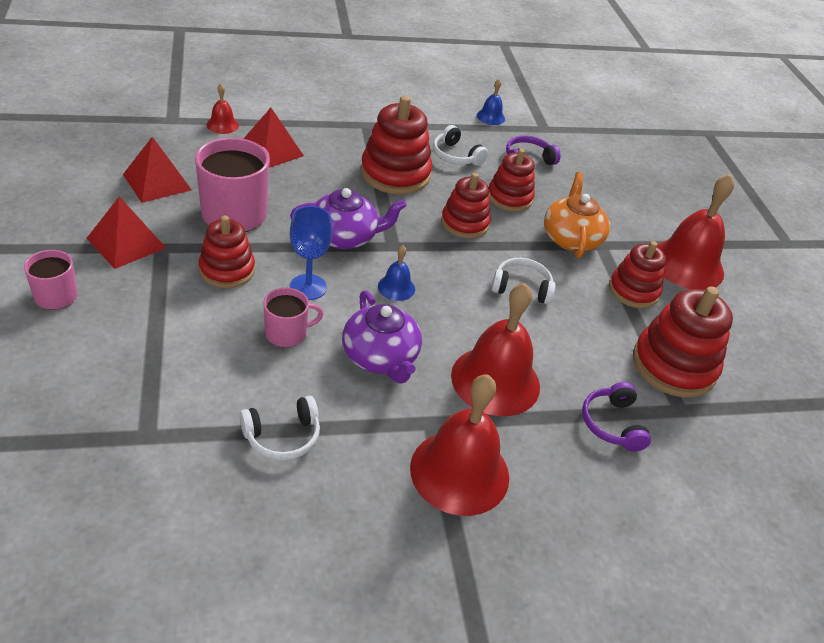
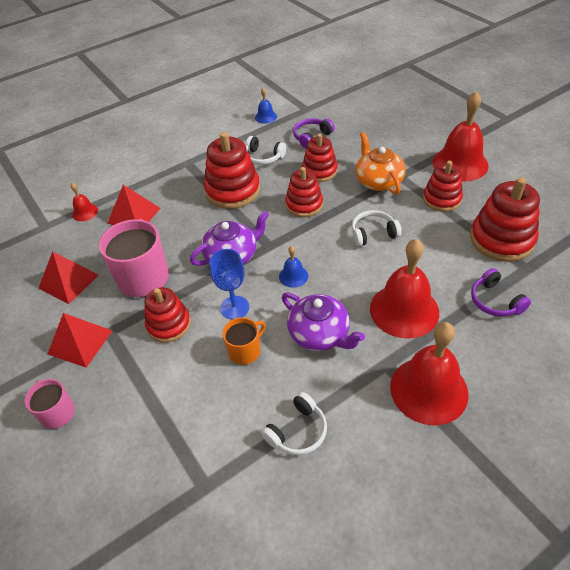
camera: 15 degrees left, 5 degrees up
pink mug [263,288,323,347] -> orange mug [222,317,266,365]

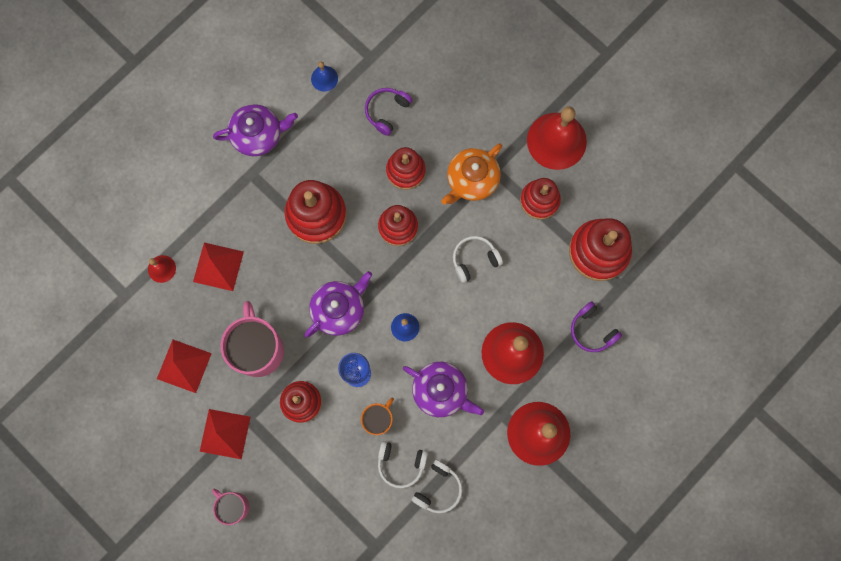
camera: 15 degrees left, 30 degrees up
white headphones [246,136,286,165] -> white headphones moved to [378,441,428,488]
orange teapot [356,132,406,195] -> orange teapot turned 105 degrees counterclockwise [441,143,502,204]
none -> purple teapot [213,104,298,156]

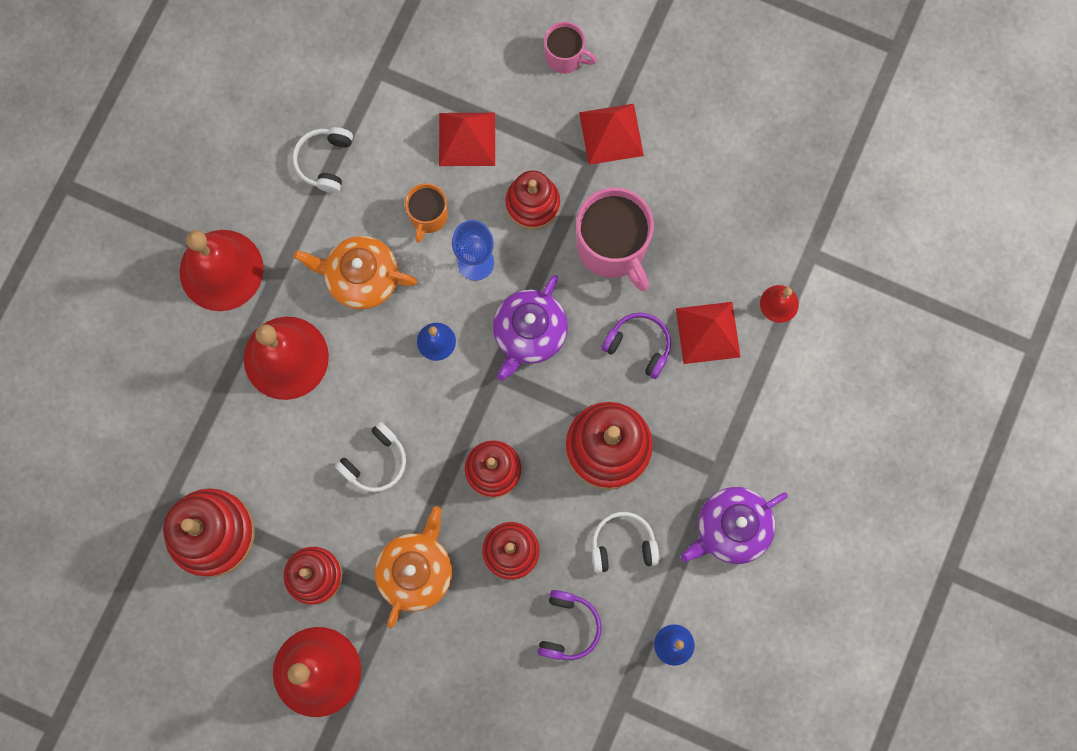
camera: 160 degrees right, 0 degrees up
red pyramid [157,340,212,393] -> red pyramid moved to [439,113,495,166]
white headphones [378,441,428,488] -> white headphones moved to [591,512,660,573]
purple teapot [403,362,484,417] -> orange teapot [293,236,418,309]
purple headphones [571,301,622,352] -> purple headphones moved to [601,313,671,379]

